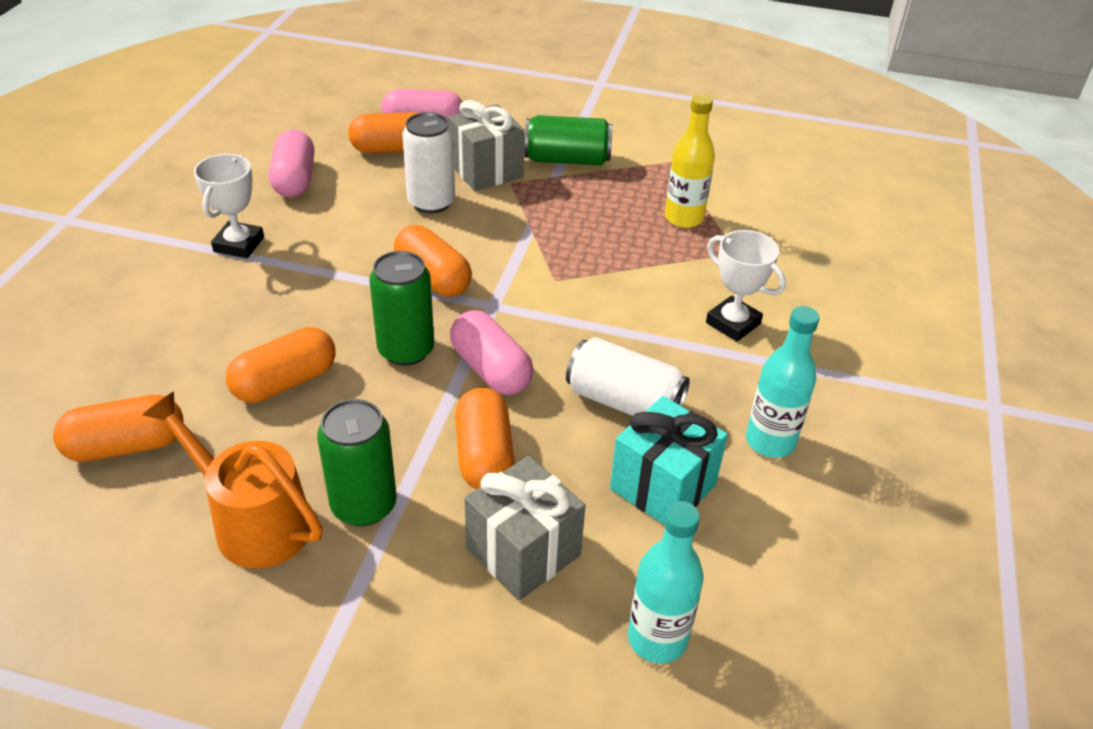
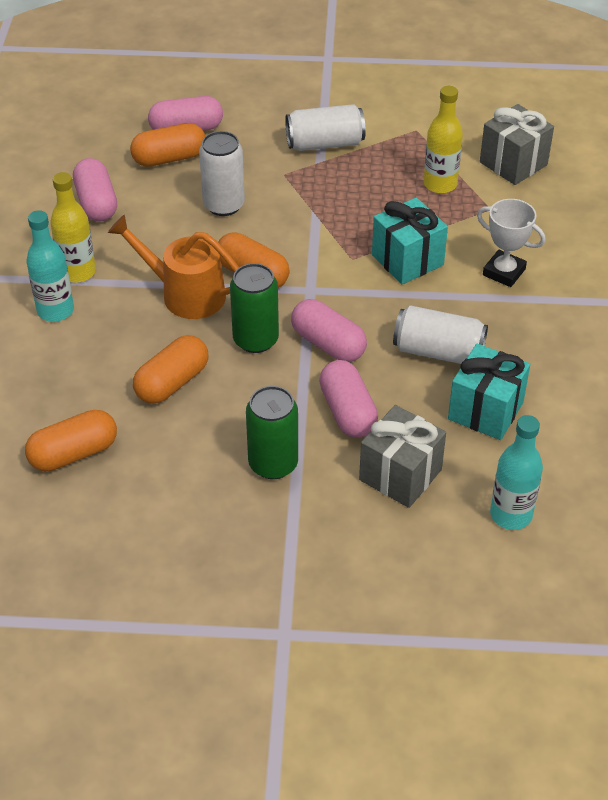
camera: 10 degrees left, 5 degrees up
orange watering can [143,392,323,568] -> orange watering can moved to [108,215,239,319]
white trophy [194,154,264,258] -> yellow bottle [50,172,96,283]
grey gift [448,100,524,191] -> grey gift moved to [480,104,554,185]
orange capsule [455,388,515,489] -> pink capsule [319,360,378,437]
green can [525,115,612,165] -> white can [285,104,366,151]
turquoise bottle [746,306,820,458] -> turquoise bottle moved to [26,210,74,322]
none -> turquoise gift [372,197,448,284]

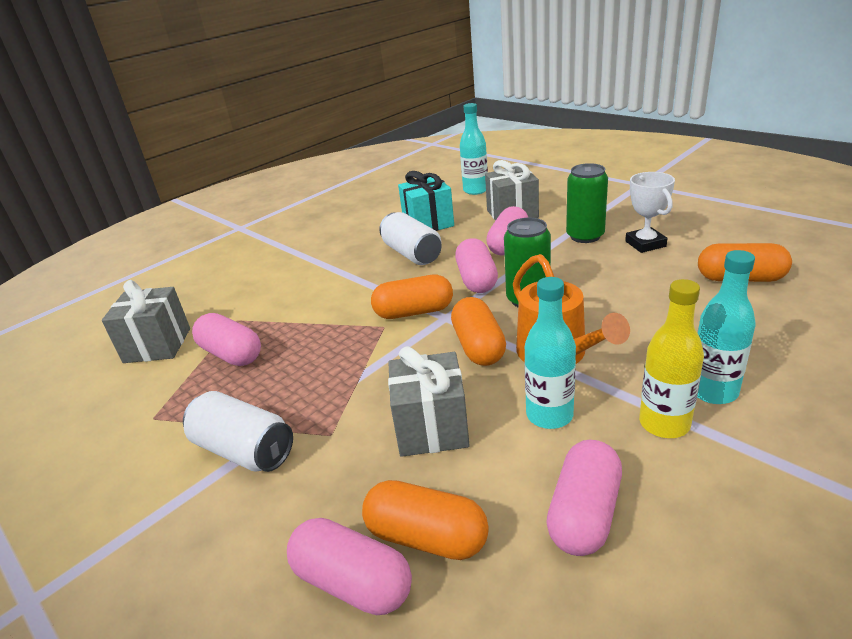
camera: 135 degrees left, 15 degrees down
orange capsule [133,335,208,404] -> orange capsule moved to [371,275,453,319]
white can [199,131,245,216] -> grey gift [388,346,470,457]
turquoise gift [372,197,448,284] -> none
yellow bottle [423,86,463,194] -> pink capsule [192,313,261,366]
white trophy [477,199,545,287] -> white trophy moved to [625,172,675,253]
none -> turquoise bottle [524,277,576,429]

